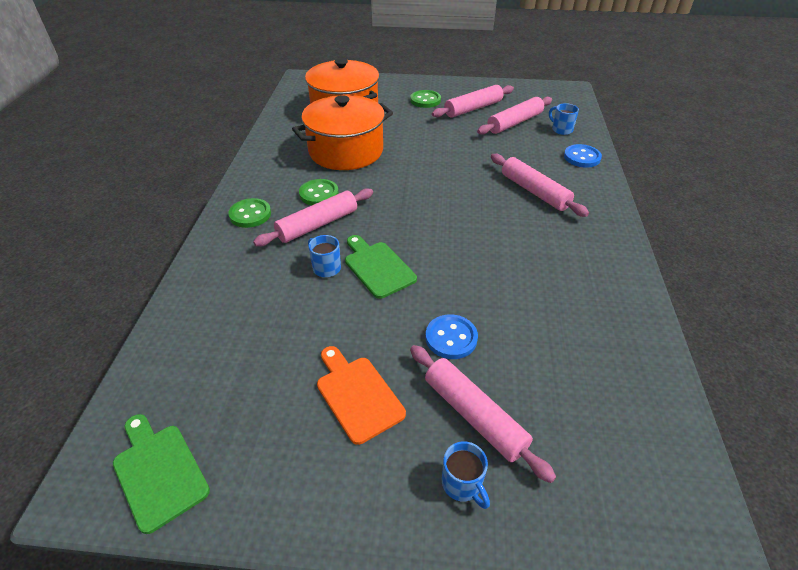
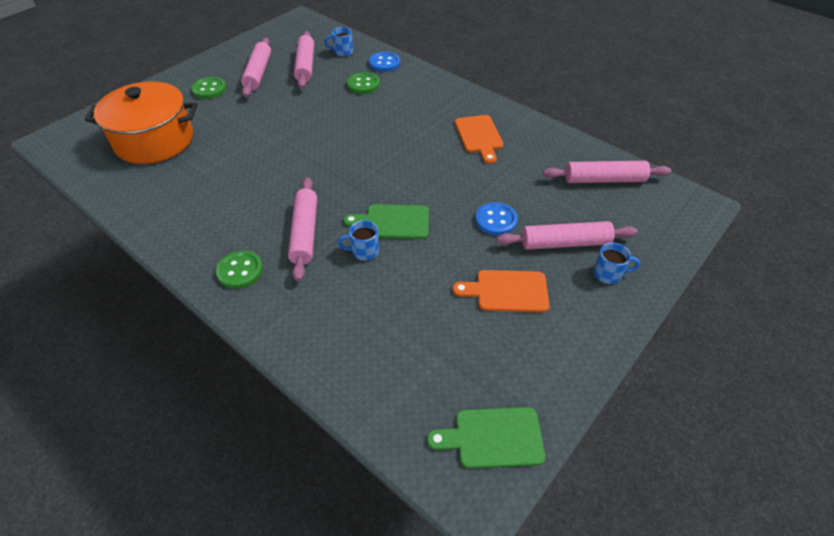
camera: 55 degrees left, 5 degrees up
orange pot [292,95,393,170] -> none
green button [299,179,339,206] -> green button moved to [347,72,380,94]
pink rolling pin [491,154,589,217] -> pink rolling pin moved to [543,161,671,183]
none -> orange cutting board [455,115,503,164]

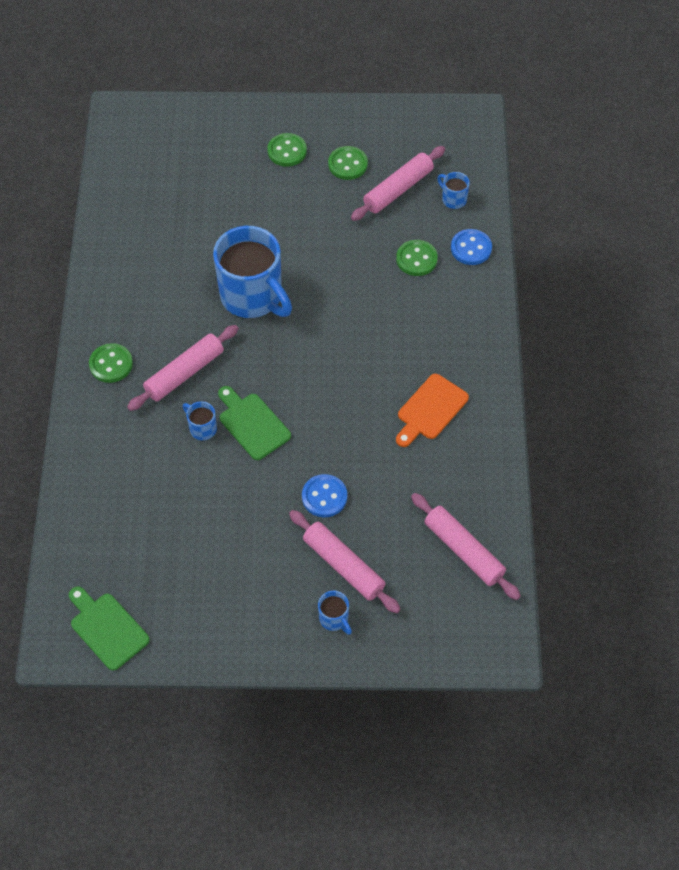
camera: 50 degrees right, 10 degrees up
orange pot [85,81,198,164] -> none
pink rolling pin [241,38,271,97] -> green button [328,146,368,180]
orange cutting board [453,270,549,313] -> none
none -> blue mug [213,226,292,318]

